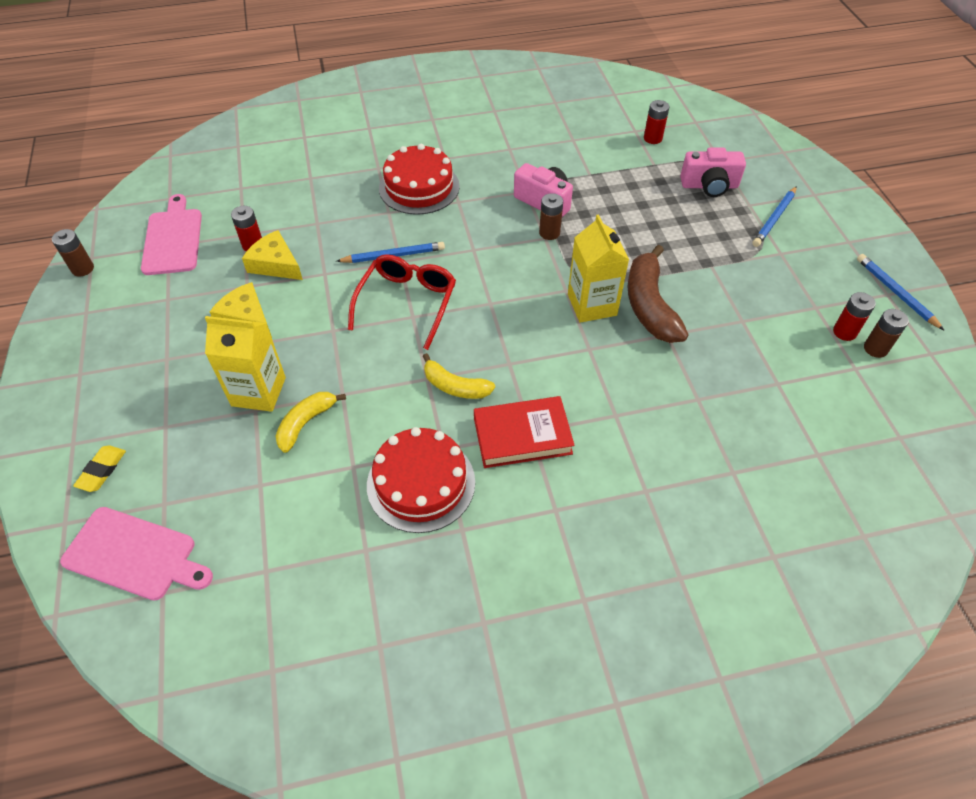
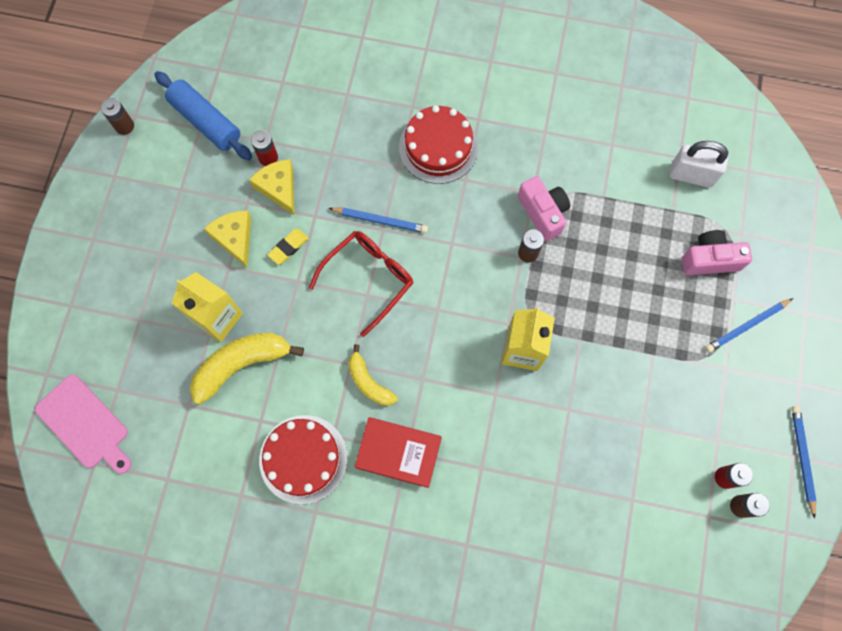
camera: 25 degrees right, 20 degrees up
yellow eraser [73,446,126,492] -> yellow eraser moved to [268,229,309,265]
pink cutting board [141,194,202,275] -> blue rolling pin [154,71,252,160]
yellow banana [276,392,346,453] -> yellow banana [190,333,304,405], size x1.65
brown banana [628,245,689,343] -> none
red battery [644,100,669,144] -> white padlock [669,141,728,188]
pink camera [680,147,746,197] -> pink camera turned 150 degrees clockwise [682,230,752,275]

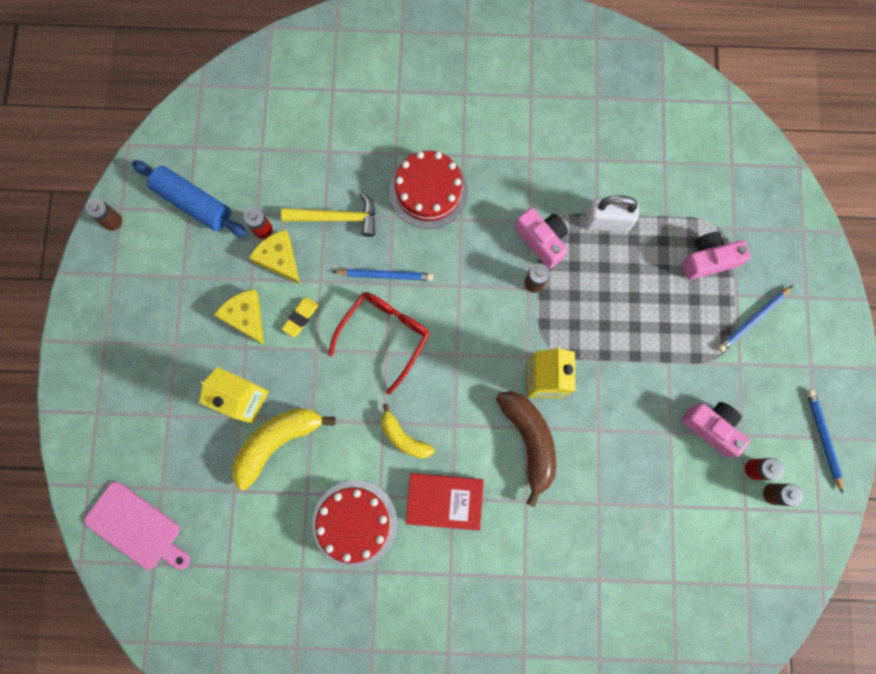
camera: 10 degrees left, 5 degrees up
white padlock [669,141,728,188] -> white padlock moved to [585,196,639,232]
none -> yellow hammer [281,192,376,237]
none -> brown banana [496,391,556,507]
none -> pink camera [681,402,750,457]

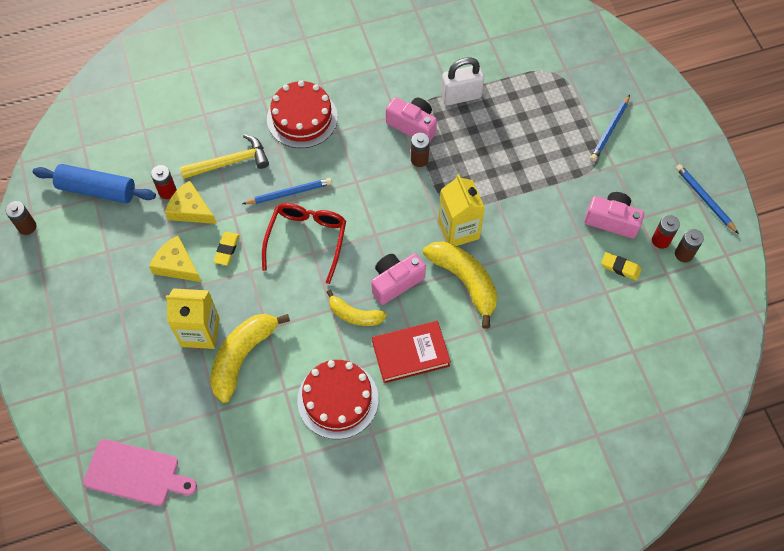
camera: 20 degrees left, 15 degrees down
brown banana [496,391,556,507] -> yellow banana [423,241,497,329]
pink camera [682,232,751,279] -> pink camera moved to [371,253,426,305]
none -> yellow eraser [601,252,641,281]

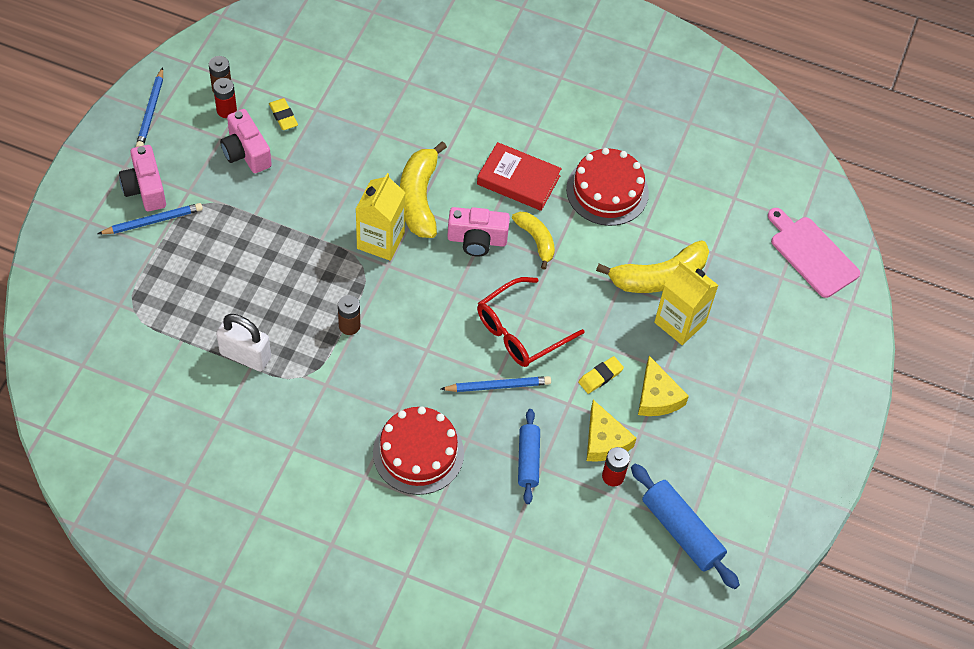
camera: 145 degrees left, 5 degrees down
brown battery [5,201,36,235] -> none
yellow hammer [180,134,269,179] -> blue rolling pin [518,409,540,504]
blue pencil [242,178,332,204] -> blue pencil turned 150 degrees clockwise [441,376,551,392]
pink camera [386,97,437,141] -> pink camera moved to [119,145,166,211]

